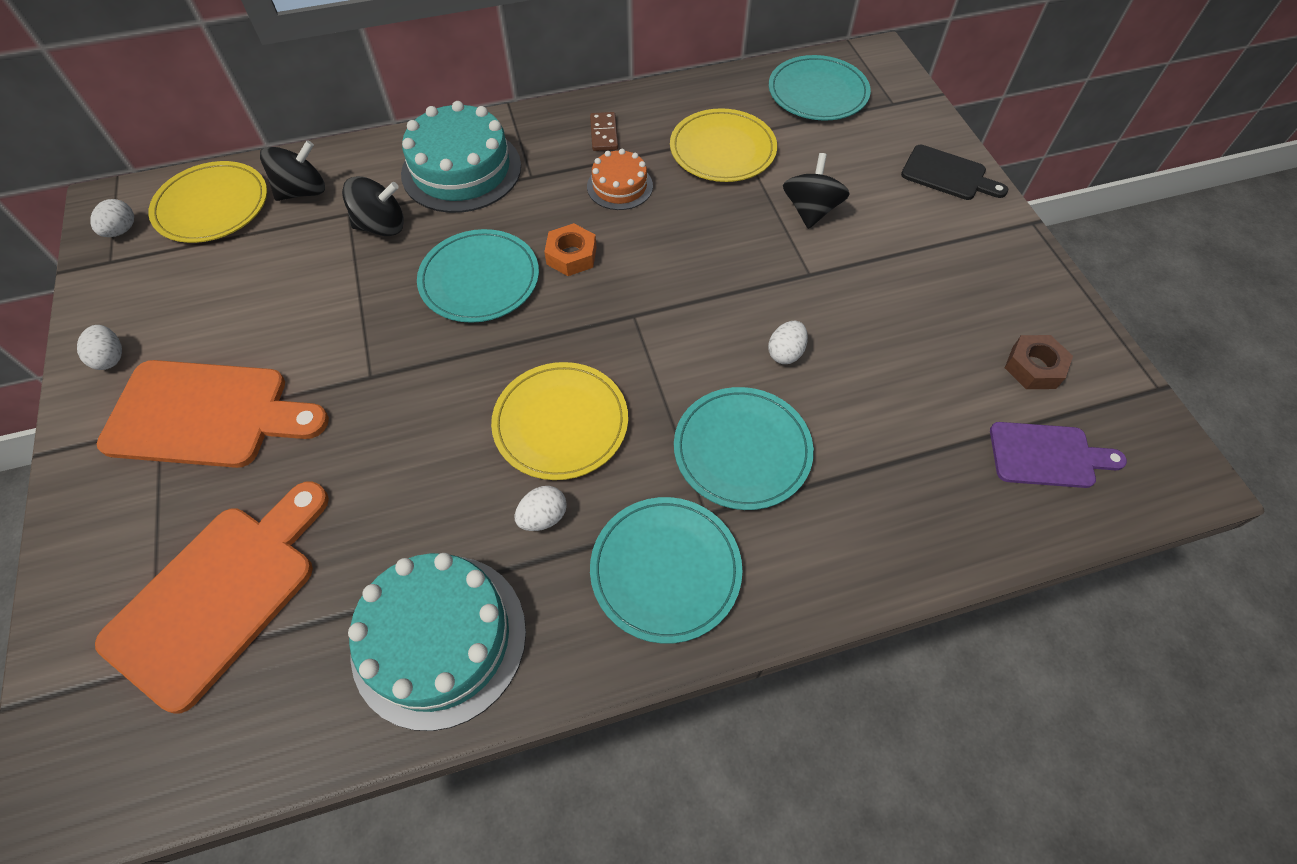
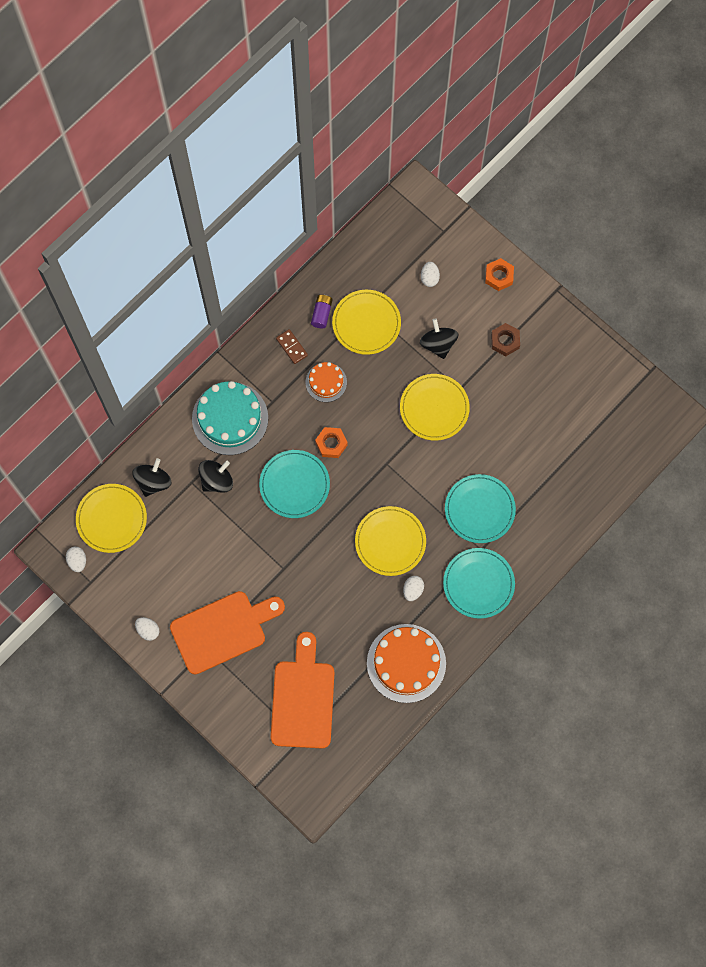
camera: 30 degrees left, 15 degrees up
turquoise cake [348,553,526,731] -> orange cake [367,624,446,703]
white egg [768,321,808,364] -> white egg moved to [421,262,440,287]
turquoise plate [769,55,871,121] -> none
black cutting board [901,145,1008,200] -> orange nut [485,258,514,291]
purple cutting board [990,422,1127,488] -> none
brown nut [1005,335,1073,389] -> brown nut moved to [491,323,520,356]
none -> purple battery [311,295,332,328]
none -> yellow plate [400,374,470,441]

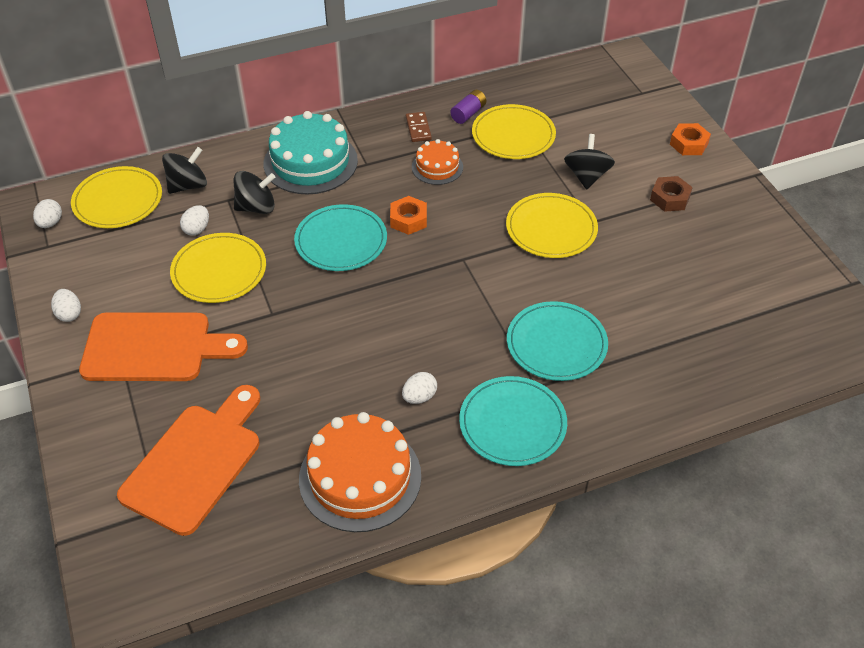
camera: 25 degrees right, 25 degrees down
yellow plate [355,506,426,576] -> yellow plate moved to [170,233,266,303]
white egg [421,262,440,287] -> white egg moved to [180,205,209,235]

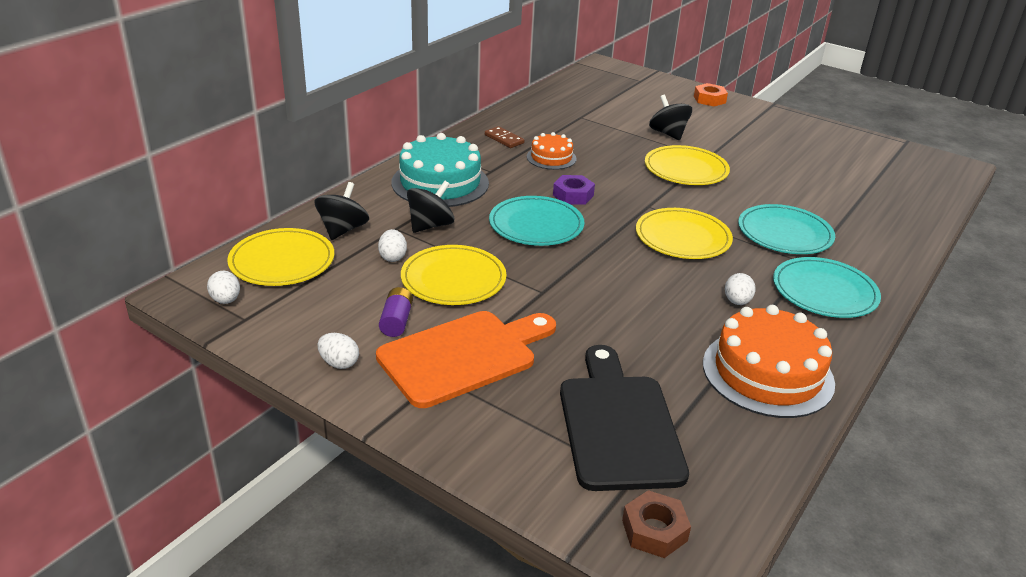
camera: 35 degrees left, 15 degrees down
orange cutting board [117,385,260,536] -> black cutting board [560,345,689,491]
orange nut [390,196,427,235] -> purple nut [553,175,595,205]
purple battery [450,90,486,124] -> purple battery moved to [379,287,413,337]
yellow plate [472,104,556,159] -> yellow plate moved to [636,208,733,259]
brown nut [650,176,693,212] -> brown nut moved to [622,490,691,558]

